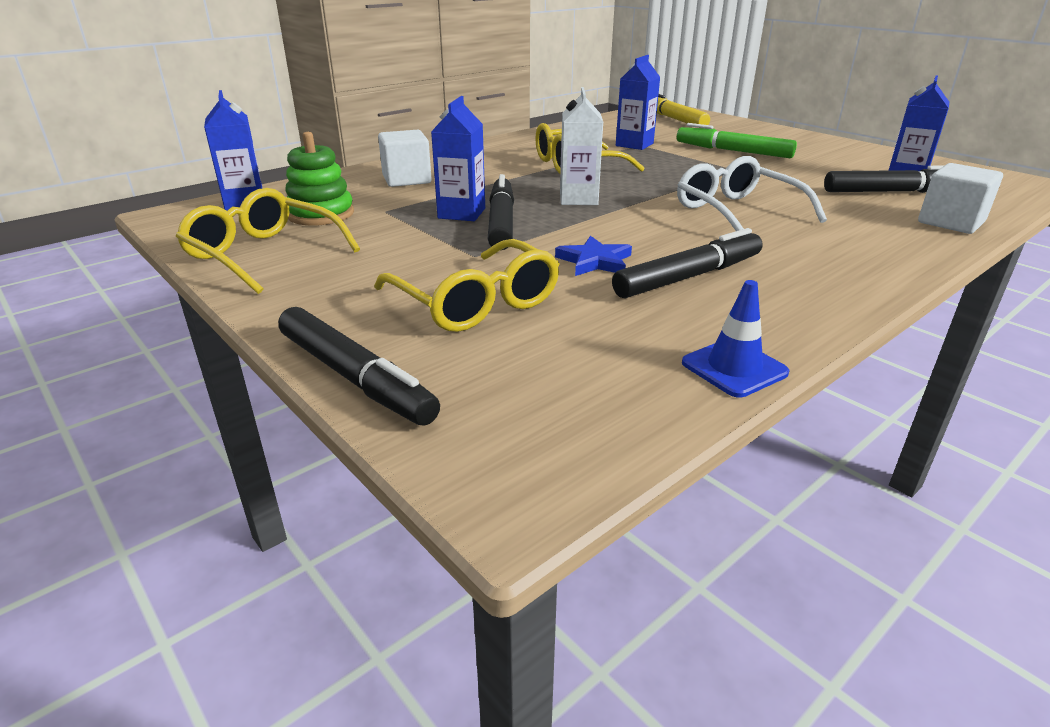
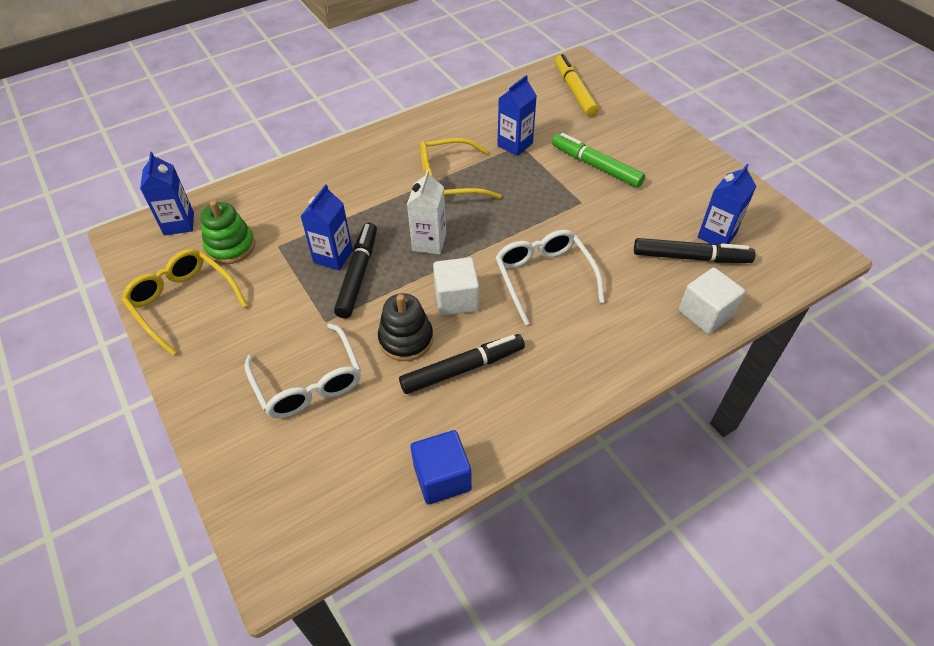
camera: 10 degrees right, 20 degrees up
black marker [278,307,440,426] -> none
yellow glasses [374,239,560,332] -> white glasses [244,323,361,418]
white cube [378,130,432,187] -> white cube moved to [433,257,479,316]
blue star [555,236,632,276] -> black stacking toy [378,293,433,361]
blue traffic cone [682,280,789,397] -> blue cube [411,430,472,505]

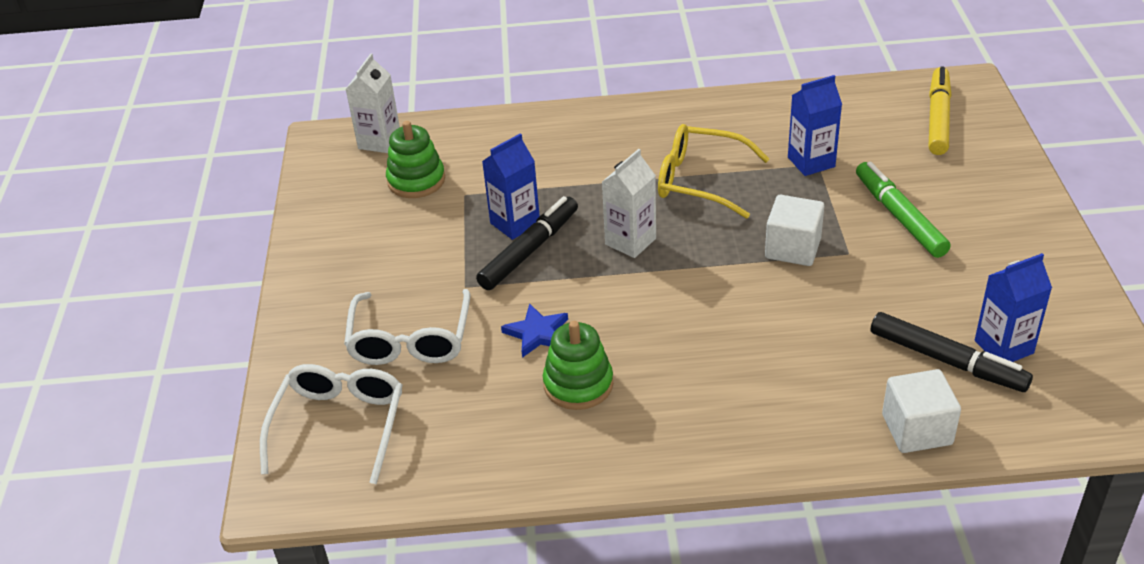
camera: 30 degrees right, 10 degrees down
yellow glasses [122,249,248,356] -> none
blue carton [140,152,194,235] -> white carton [346,53,400,153]
black stacking toy [378,293,433,361] -> blue star [501,304,568,358]
black marker [399,334,525,394] -> green stacking toy [543,321,613,410]
blue cube [411,430,472,505] -> none
white cube [433,257,479,316] -> white cube moved to [765,195,824,266]
white glasses [495,230,605,326] -> white glasses moved to [260,364,403,485]

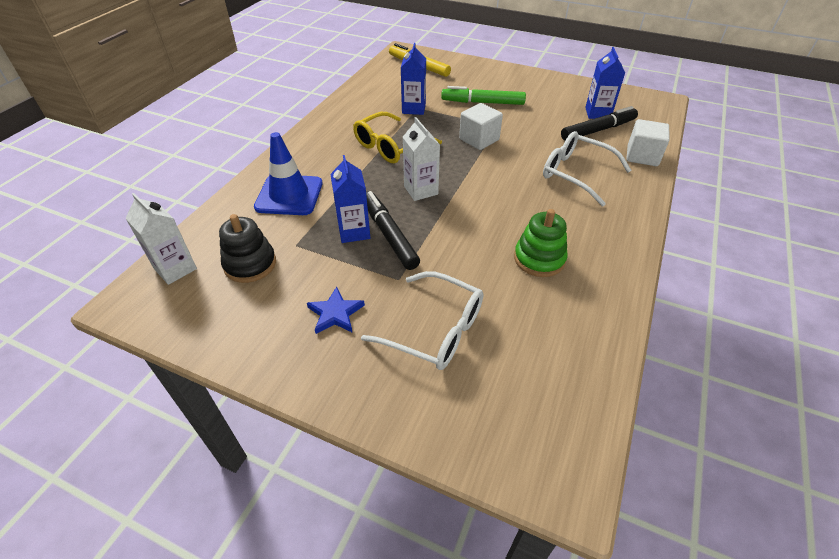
camera: 65 degrees left, 5 degrees up
white glasses [260,364,403,485] -> white glasses moved to [543,131,632,206]
green stacking toy [386,121,445,198] -> black stacking toy [219,214,276,283]
blue star [501,304,568,358] -> blue star moved to [307,287,365,334]
none -> blue traffic cone [254,132,323,215]

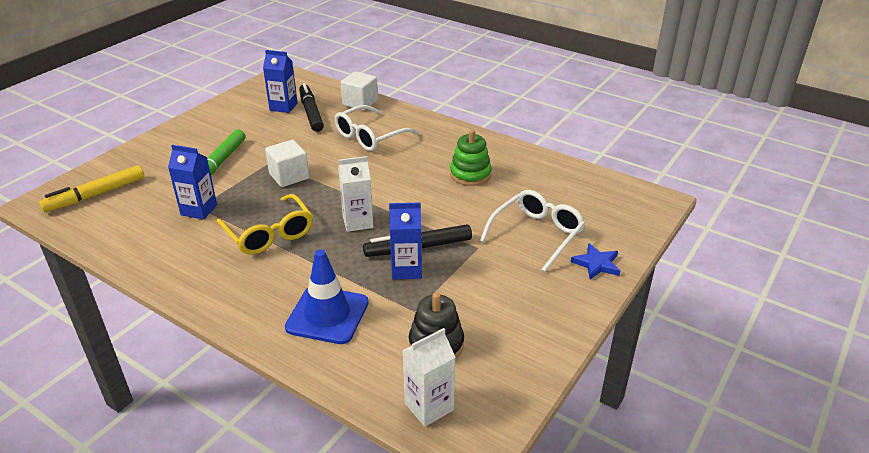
camera: 80 degrees left, 10 degrees down
blue star [307,287,365,334] -> blue star moved to [571,243,620,279]

